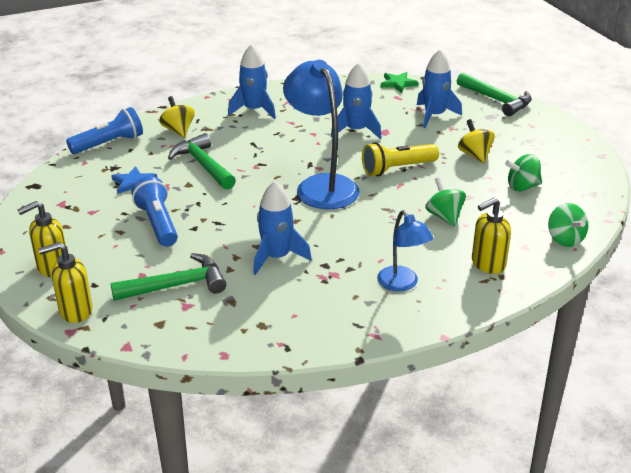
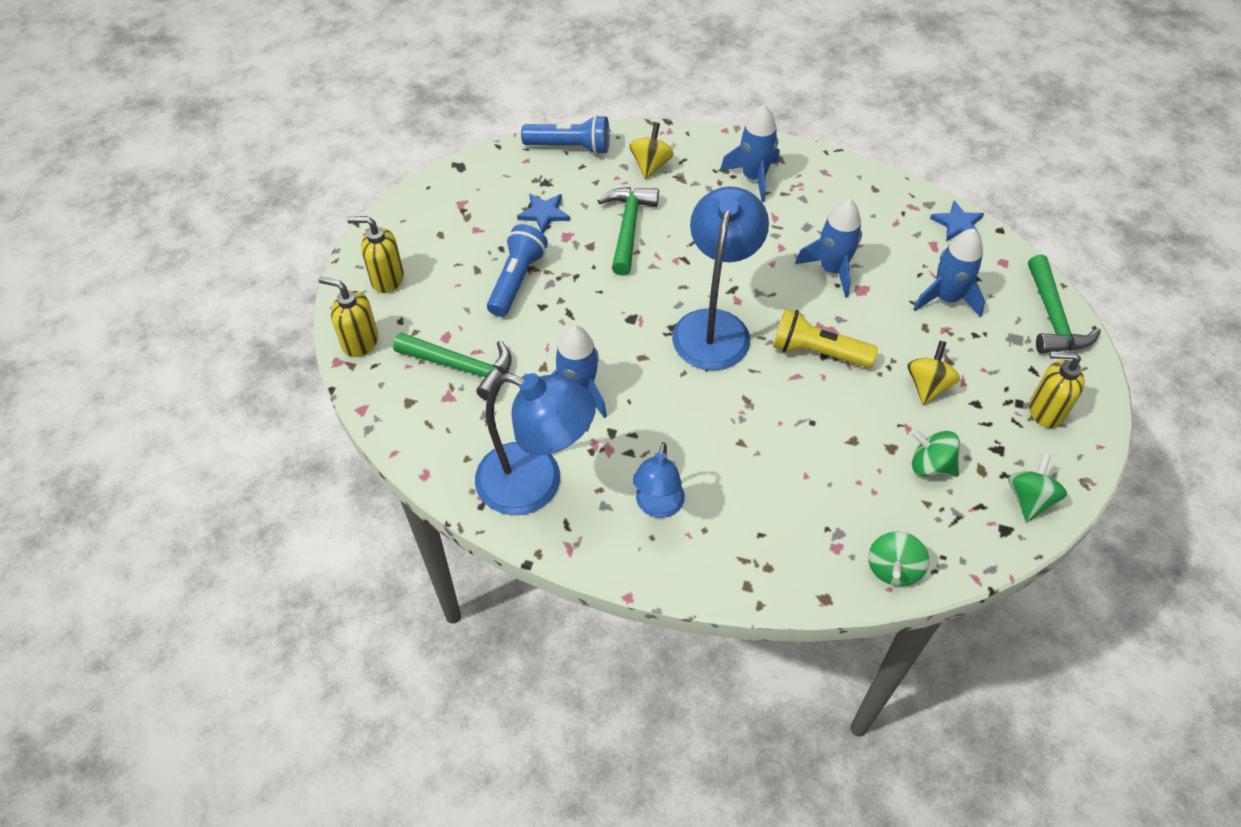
camera: 40 degrees right, 20 degrees up
green star [380,72,419,93] -> blue star [930,200,984,241]
green spinning top [425,177,466,227] -> green spinning top moved to [1008,453,1067,522]
yellow soap dispenser [472,198,511,274] -> yellow soap dispenser moved to [1029,351,1084,428]
none -> blue lamp [475,373,596,515]

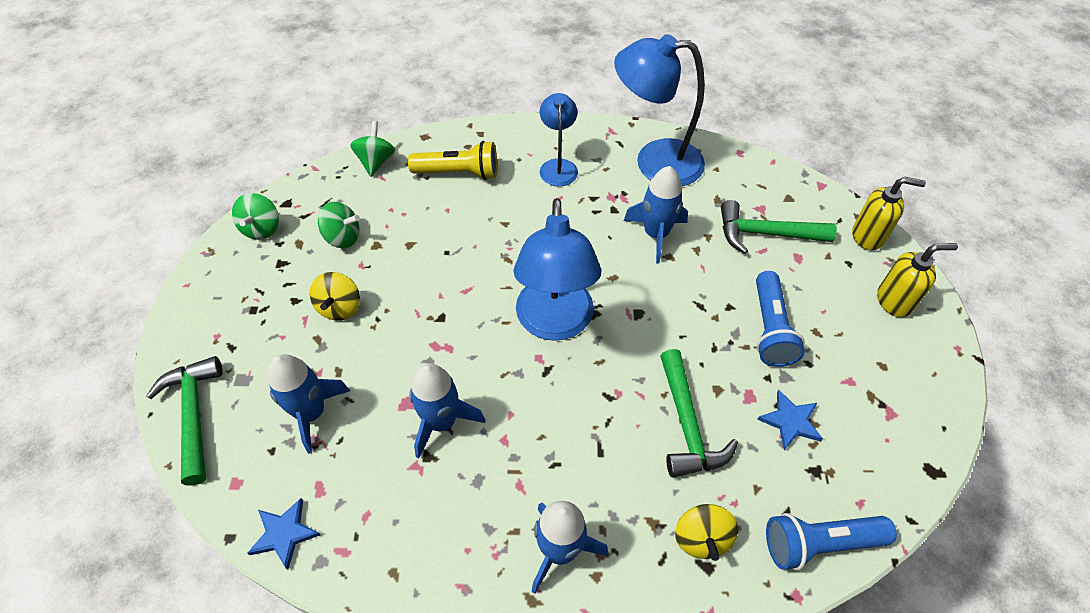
camera: 165 degrees right, 0 degrees up
yellow flashlight [773,308,878,368] -> yellow flashlight moved to [408,141,497,180]
yellow soap dispenser [1029,351,1084,428] -> none

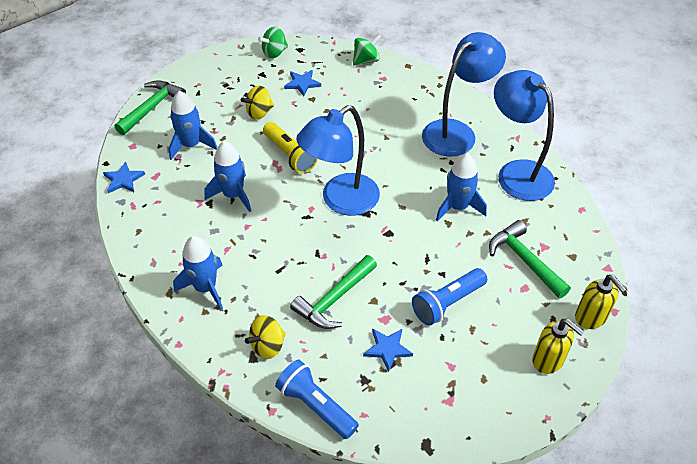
camera: 50 degrees right, 5 degrees down
green spinning top [318,202,360,248] -> blue star [284,70,321,96]
yellow flashlight [408,141,497,180] -> yellow flashlight moved to [263,122,318,173]
blue lamp [540,93,578,187] -> blue lamp [422,32,506,157], size x1.76

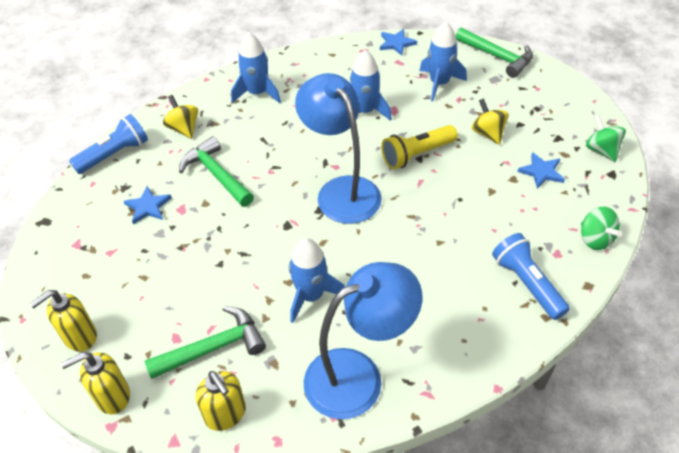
camera: 100 degrees right, 0 degrees up
blue flashlight [412,268,487,326] -> blue flashlight moved to [492,233,570,320]
blue lamp [422,32,506,157] -> none
none -> yellow soap dispenser [196,371,246,431]

